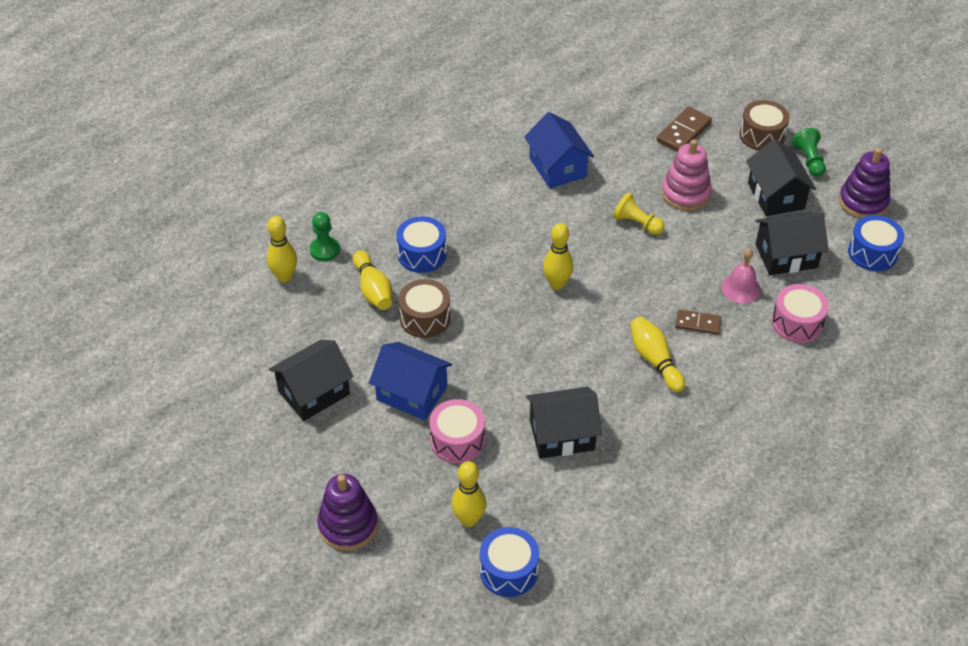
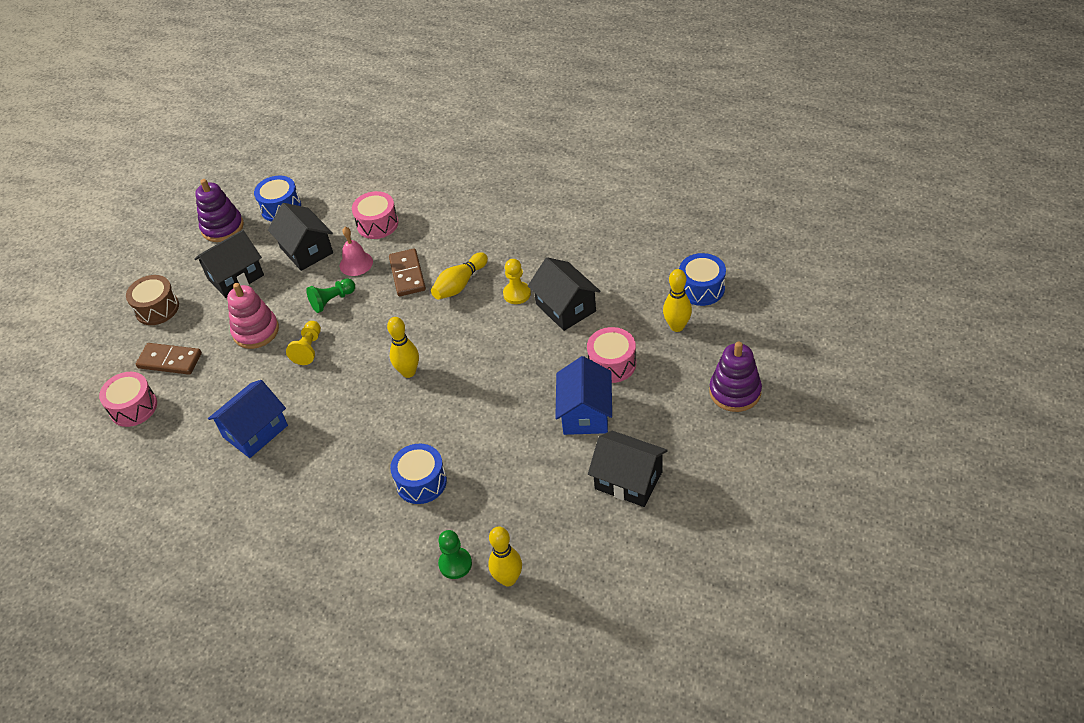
camera: 110 degrees left, 0 degrees up
yellow bowling pin [353,250,392,310] -> none
brown drum [398,279,451,338] -> none
brown domino [675,309,721,335] -> brown domino [389,248,426,296], size x1.51
green pawn [792,128,826,177] -> green pawn moved to [306,278,355,313]
none -> pink drum [99,372,157,427]
none -> yellow pawn [503,259,531,304]

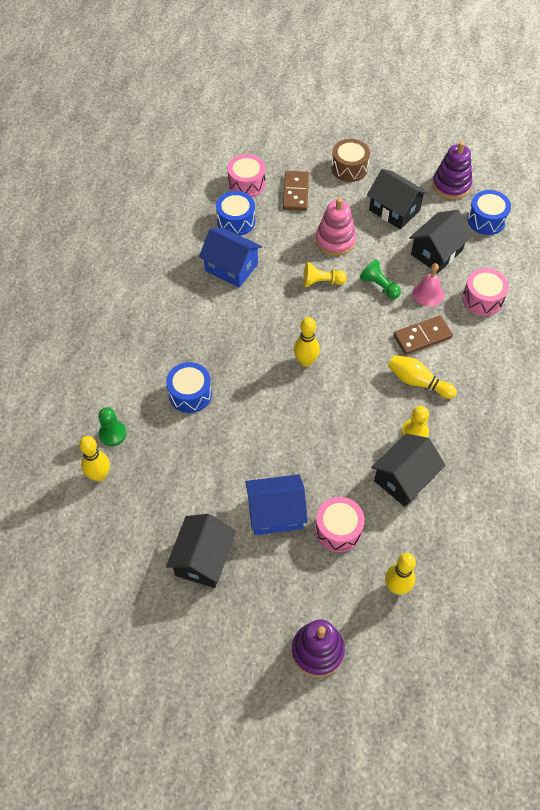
camera: 75 degrees right, 10 degrees up
blue drum [679,253,726,306] -> blue drum moved to [216,191,255,236]

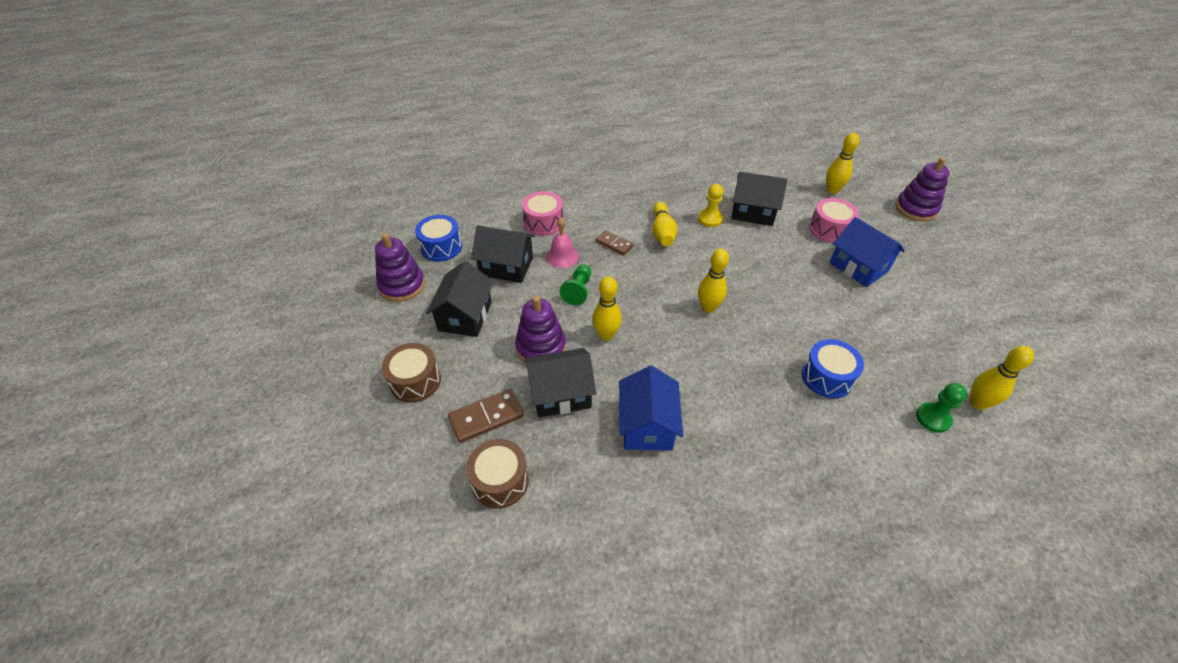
camera: 120 degrees left, 10 degrees down
black house [166,514,236,588] -> black house moved to [525,348,596,418]
blue drum [216,191,255,236] -> none
pink drum [227,154,265,197] -> brown drum [466,439,529,509]
yellow pawn [303,262,347,287] -> yellow bowling pin [592,276,622,341]
pink stacking toy [316,198,356,256] -> purple stacking toy [515,296,566,363]
brown domino [393,315,453,355] -> brown domino [596,230,634,256], size x0.66

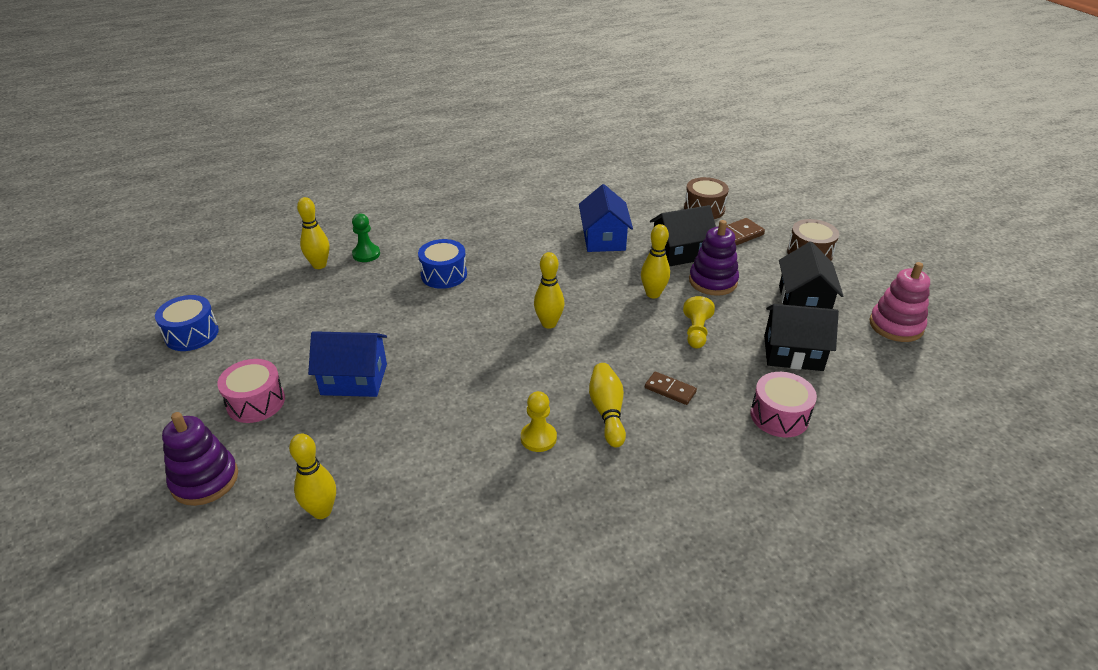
camera: 175 degrees right, 10 degrees down
purple stacking toy [375,233,425,302] -> pink stacking toy [869,262,930,342]
blue drum [415,215,462,262] -> blue drum moved to [155,295,219,351]
pink bell [546,217,579,268] -> none
green pawn [560,265,591,305] -> yellow pawn [683,296,715,349]
black house [731,172,788,226] -> none
pink drum [809,198,859,243] -> pink drum moved to [217,359,285,423]
blue house [829,217,905,287] -> blue house turned 45 degrees counterclockwise [308,331,387,397]

